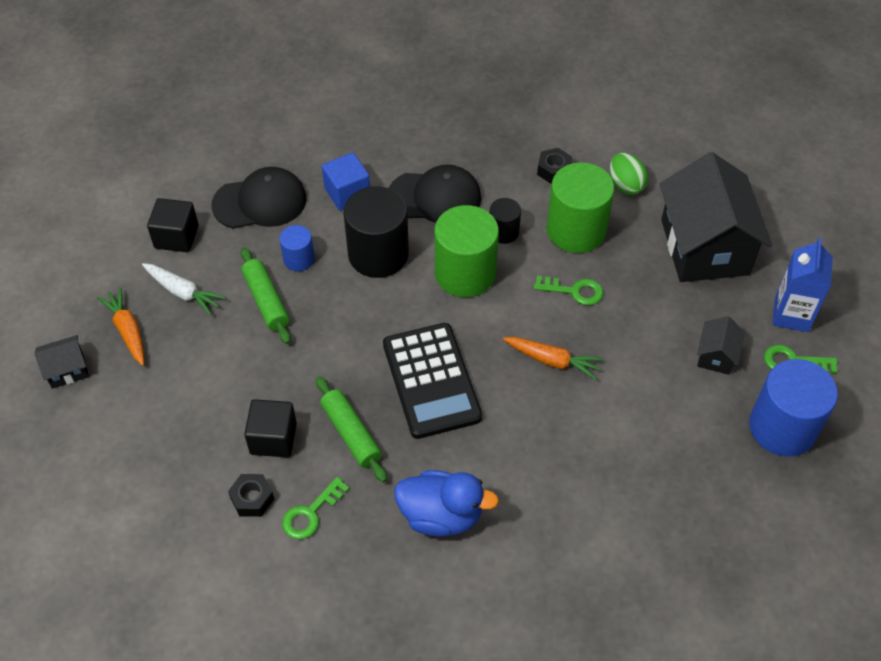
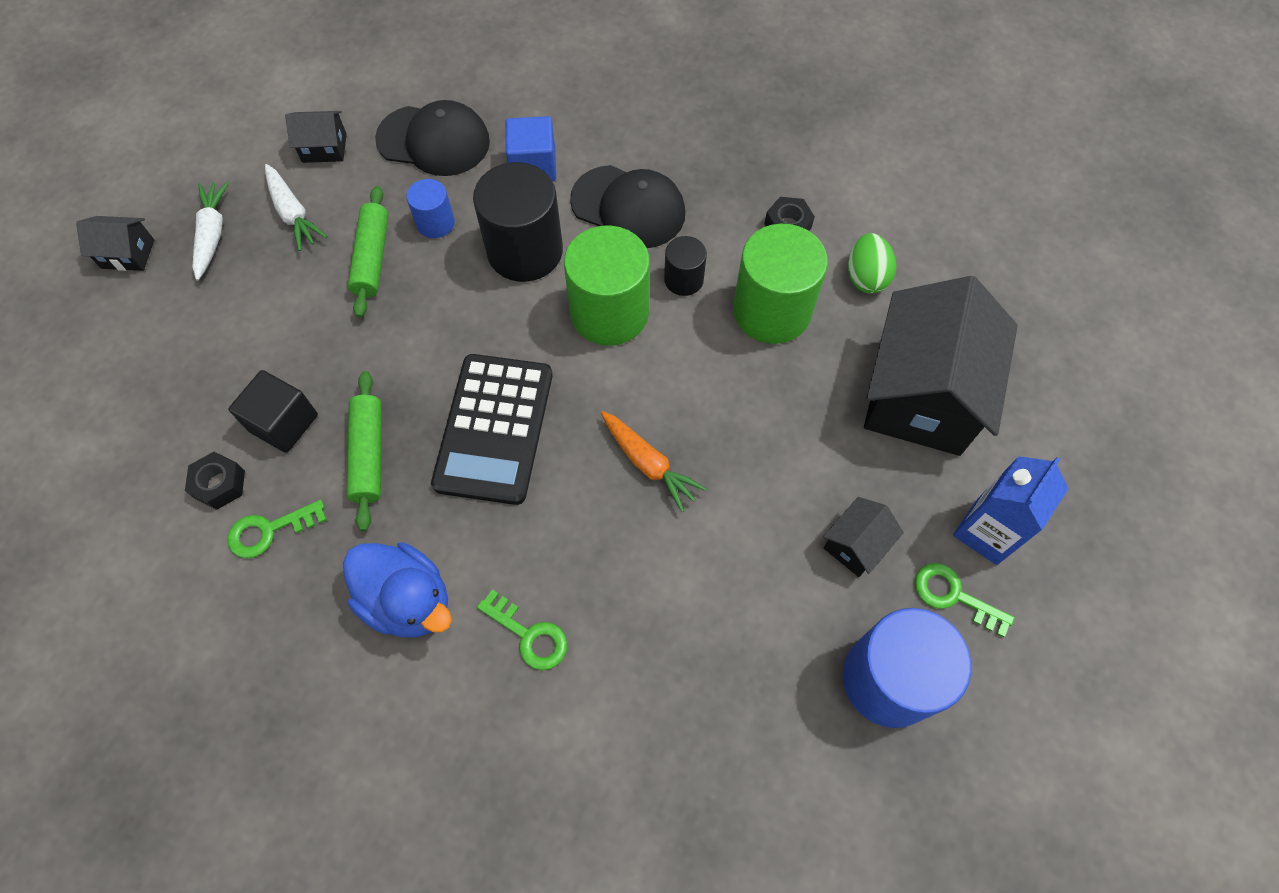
camera: 25 degrees right, 10 degrees up
orange carrot [97,287,144,366] -> white carrot [192,182,229,281]
black cube [147,198,199,252] -> black house [285,111,347,163]
green key [534,276,603,305] -> green key moved to [477,589,567,670]

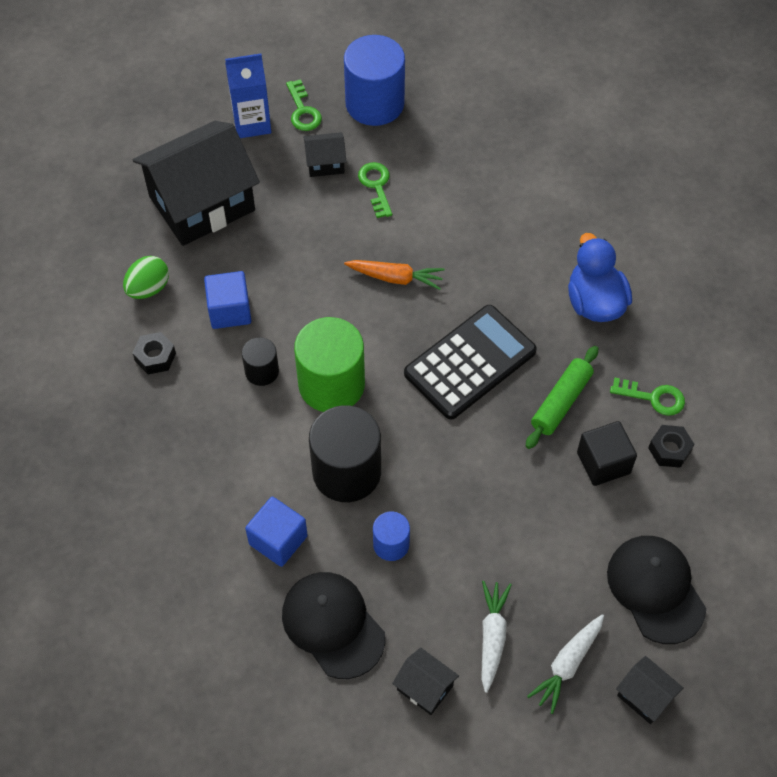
camera: 140 degrees left, 5 degrees down
green rolling pin [348,186,389,318] -> none
green key [477,589,567,670] -> green key moved to [358,162,392,218]
black cap [570,165,685,248] -> black cap moved to [607,536,706,644]
orange carrot [601,411,707,512] -> orange carrot turned 105 degrees clockwise [344,260,445,290]
green cylinder [733,224,828,344] -> blue cube [204,271,251,329]

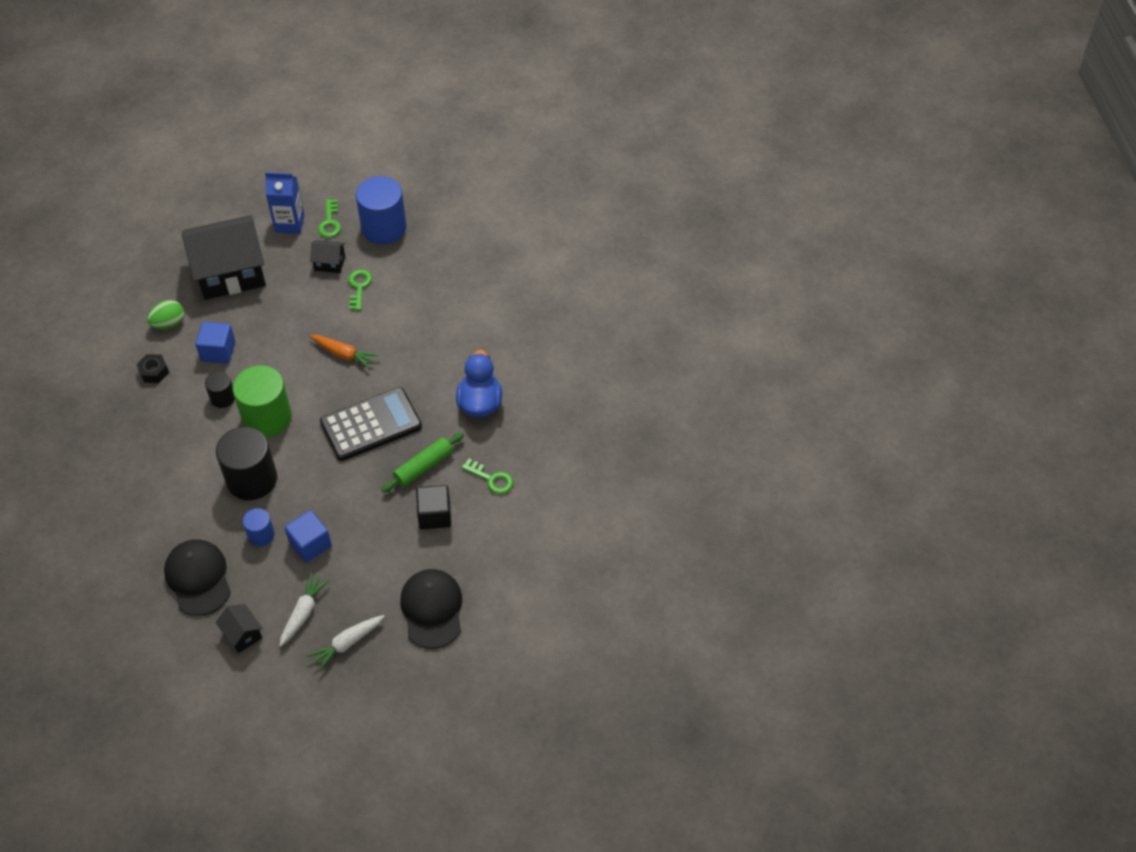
camera: 15 degrees right, 5 degrees down
blue cube [245,497,308,567] -> blue cube moved to [284,510,332,563]
black house [616,656,683,724] -> none
black nut [648,425,694,468] -> none

